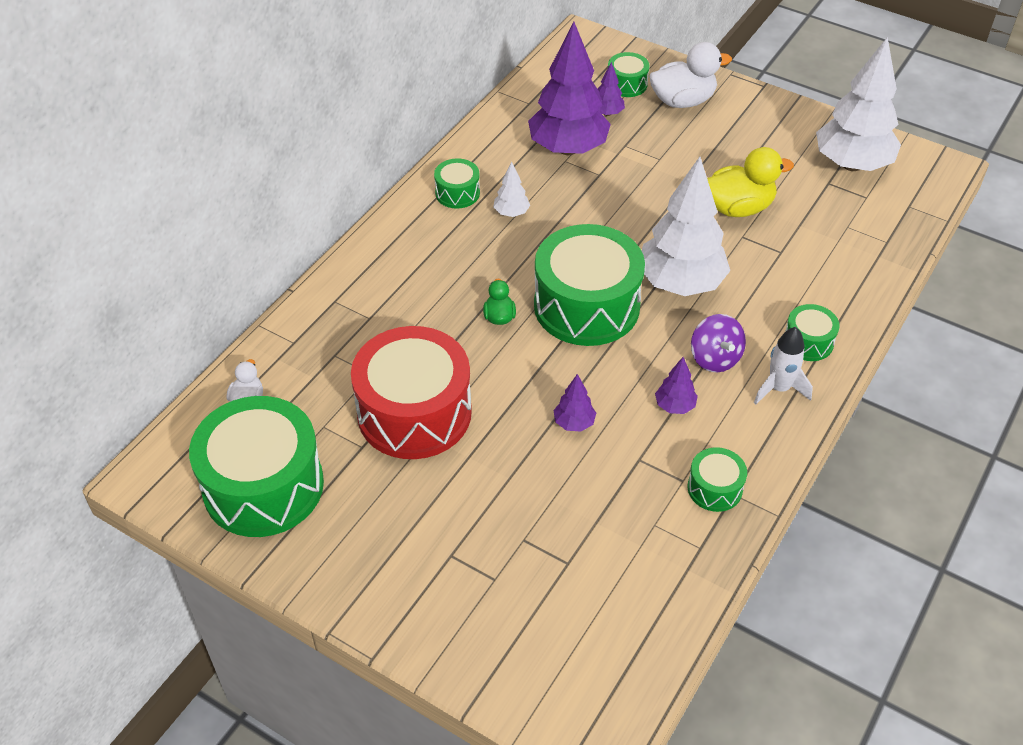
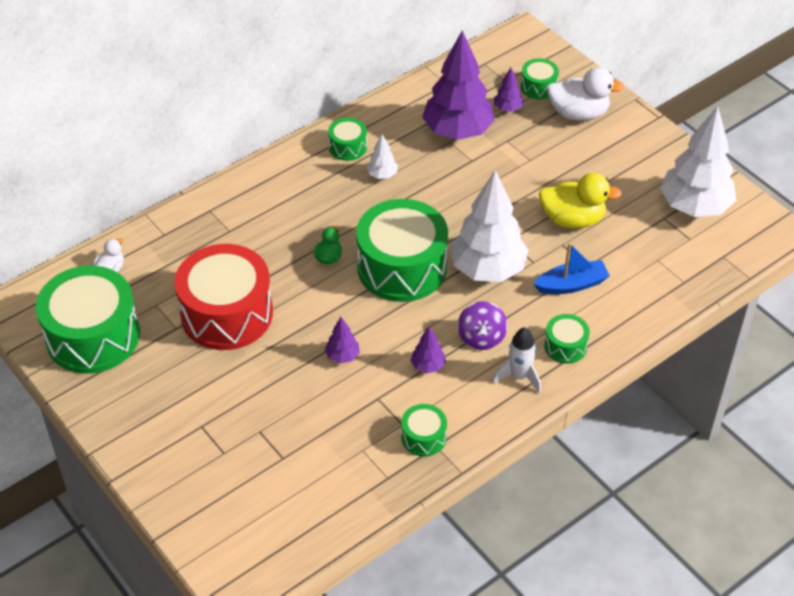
camera: 20 degrees right, 0 degrees up
none -> blue boat [534,243,610,294]

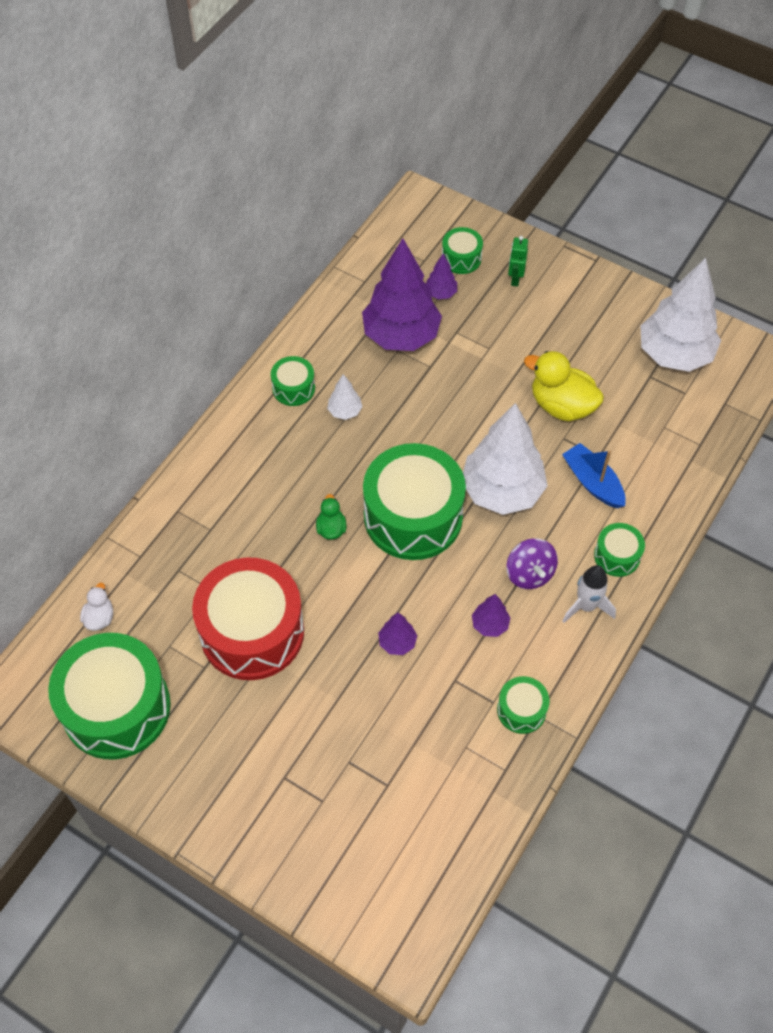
camera: 20 degrees left, 10 degrees up
blue boat [534,243,610,294] -> blue boat turned 90 degrees counterclockwise [562,443,626,508]
yellow duck [539,173,622,228] -> yellow duck turned 135 degrees counterclockwise [524,351,604,421]
white duck [547,67,625,121] -> green robot [508,236,528,287]

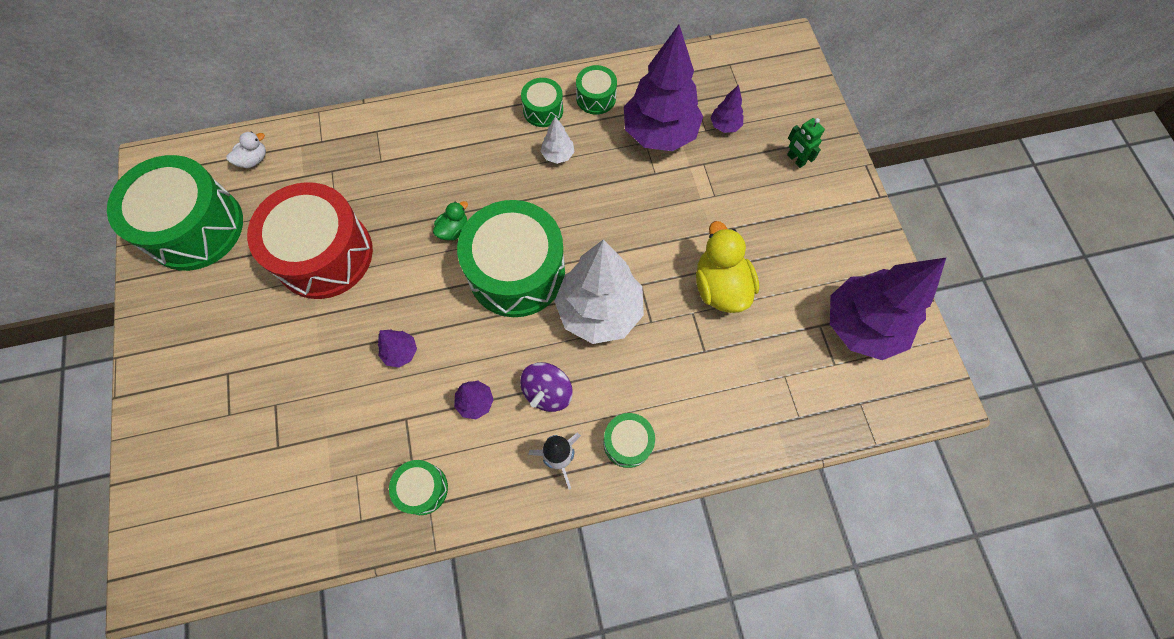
camera: 45 degrees right, 10 degrees up
green drum [442,227,483,274] -> green drum moved to [576,65,617,114]
green robot [508,236,528,287] -> green robot turned 90 degrees counterclockwise [787,118,825,168]
blue boat [562,443,626,508] -> none
white tree [640,258,721,372] -> purple tree [830,258,946,360]

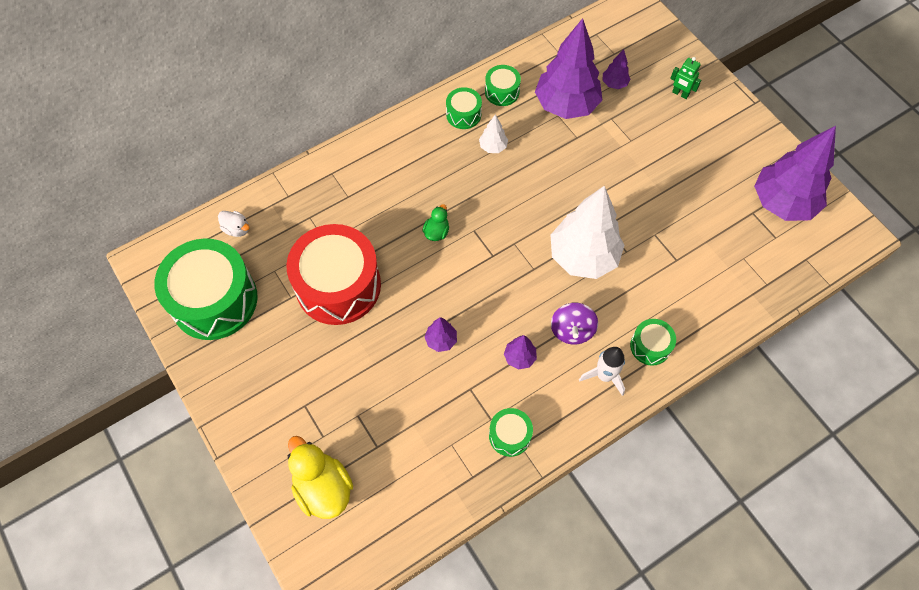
camera: 20 degrees left, 5 degrees down
white duck [226,132,266,168] -> white duck turned 90 degrees clockwise [218,211,250,237]
green drum [457,200,565,317] -> none
yellow duck [696,221,759,313] -> yellow duck moved to [288,436,353,519]

